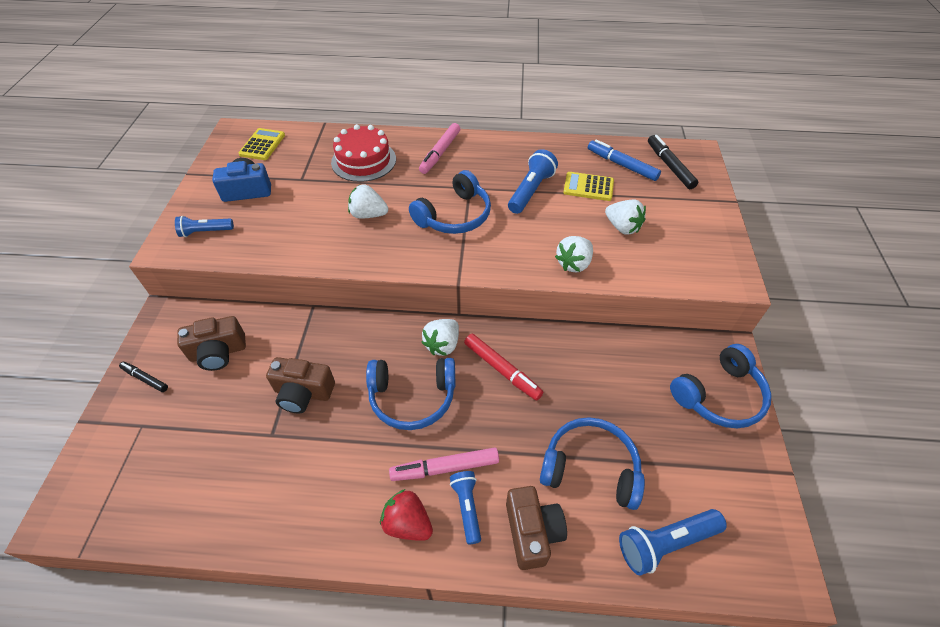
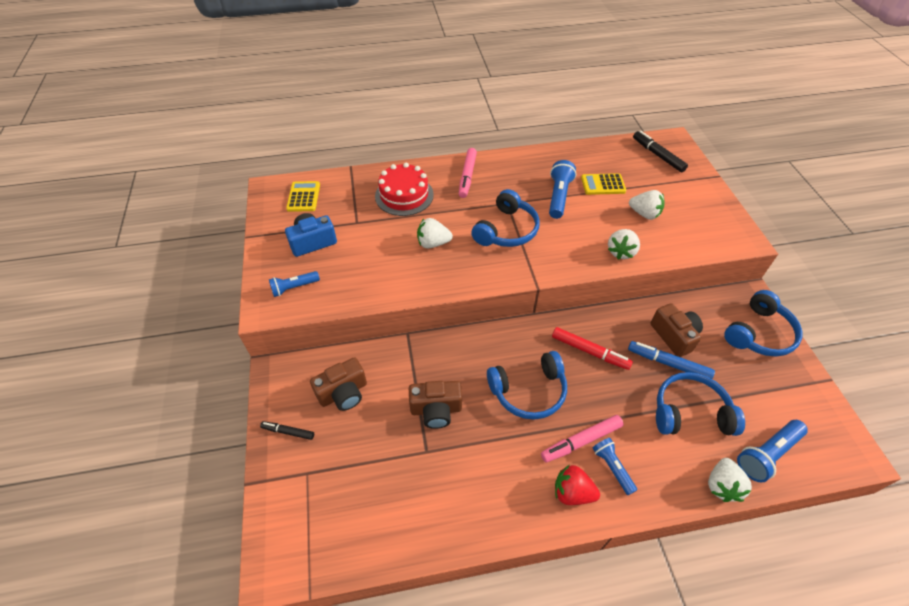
camera: 15 degrees left, 0 degrees up
white strawberry [421,319,459,356] -> white strawberry moved to [708,458,752,502]
brown camera [506,486,567,570] -> brown camera moved to [651,303,703,357]
blue marker [588,139,661,181] -> blue marker moved to [628,341,715,379]

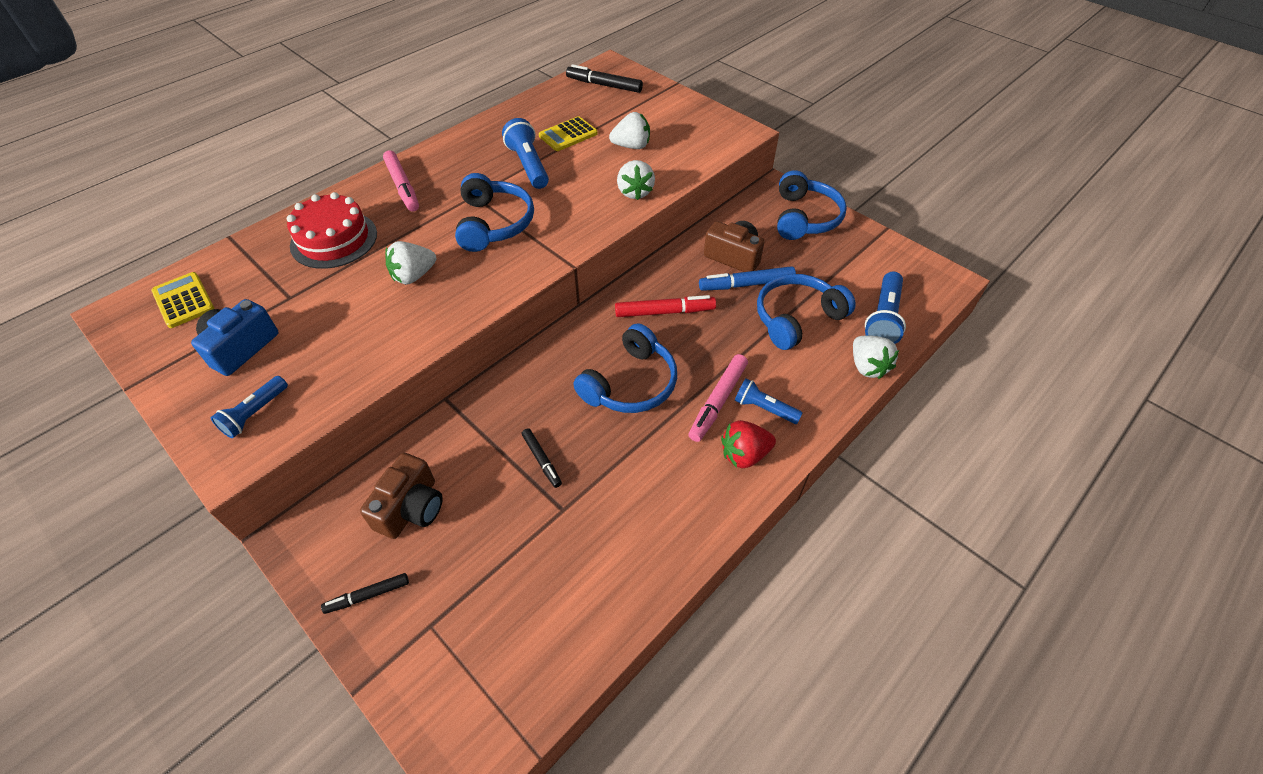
camera: 35 degrees left, 0 degrees up
brown camera [409,381,462,429] -> black marker [522,428,562,488]

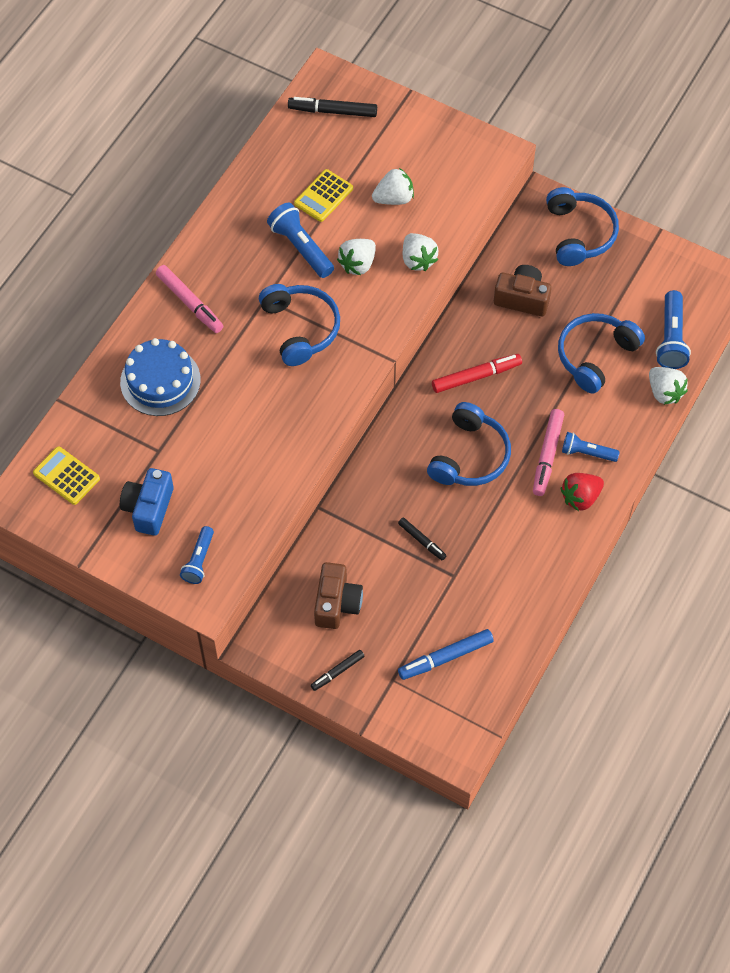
camera: 15 degrees left, 10 degrees up
red cake [287,192,377,269] -> blue cake [120,338,201,416]
white strawberry [385,241,436,285] -> white strawberry moved to [337,239,376,275]
blue marker [699,266,796,291] -> blue marker moved to [398,629,494,680]

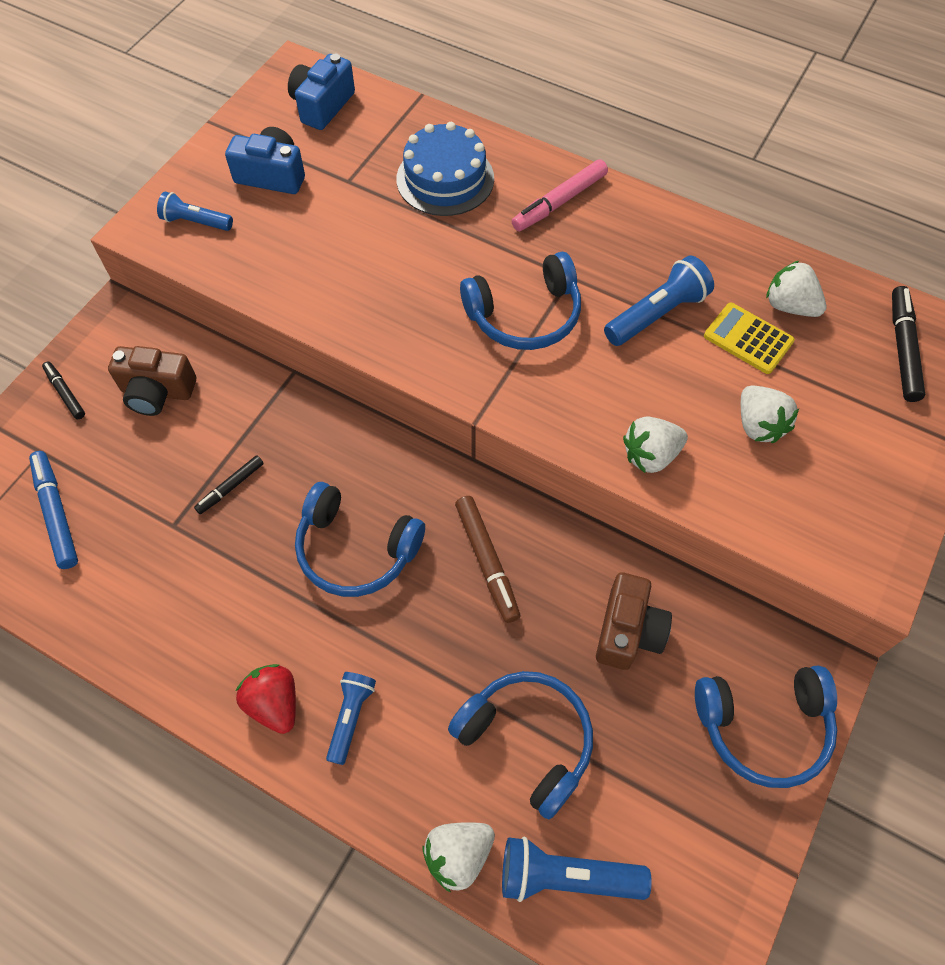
camera: 90 degrees right, 0 degrees up
yellow calculator [33,446,100,505] -> blue camera [288,54,355,130]
white strawberry [337,239,376,275] -> white strawberry moved to [766,260,826,317]
red marker [432,354,522,393] -> brown marker [455,496,520,623]
pink marker [533,409,564,496] -> none

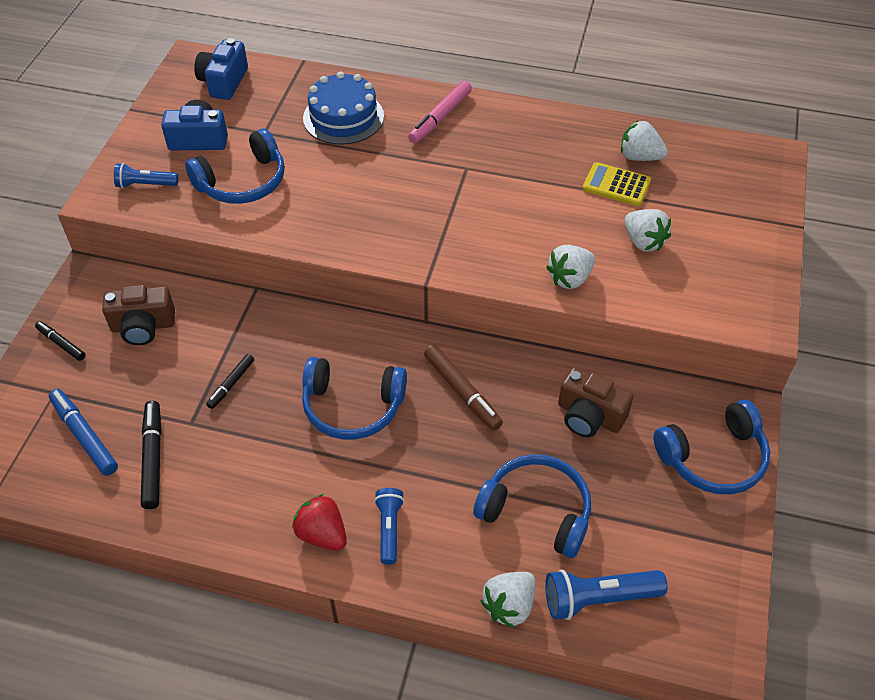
camera: 15 degrees left, 10 degrees down
blue headphones [460,252,581,350] -> blue headphones moved to [185,129,285,204]
brown camera [596,572,672,670] -> brown camera turned 120 degrees clockwise [558,367,633,437]
blue flashlight [604,256,714,346] -> none
black marker [892,286,925,402] -> black marker moved to [141,401,162,509]

